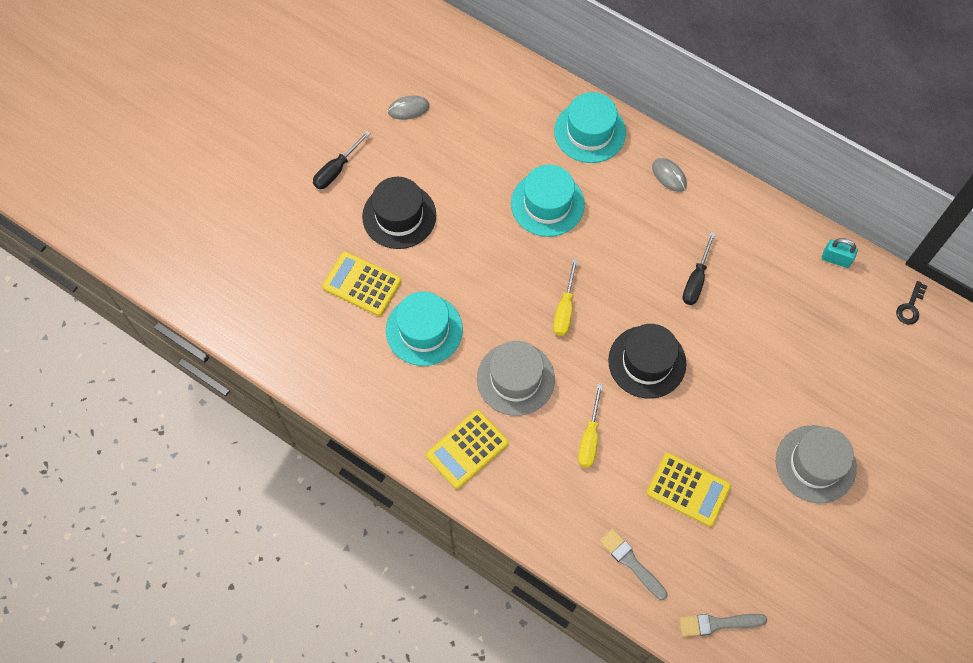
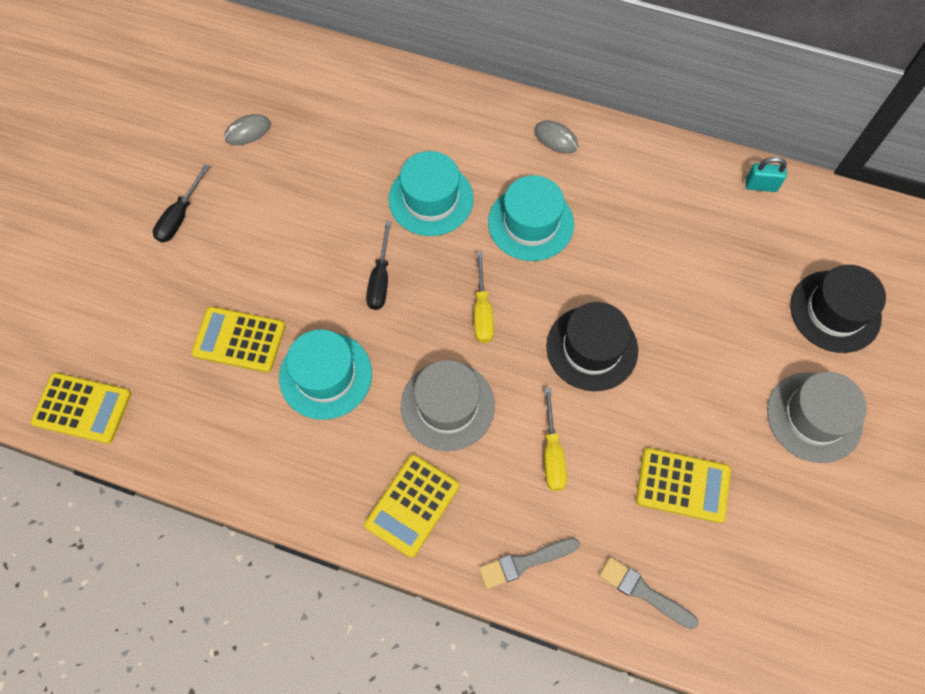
camera: 15 degrees left, 0 degrees up
black hat [362,177,436,249] -> black hat moved to [790,265,886,353]
turquoise hat [554,92,626,163] -> turquoise hat moved to [488,175,574,261]
grey brush [679,614,767,637] -> grey brush moved to [479,538,580,589]
black screwdriver [683,232,716,305] -> black screwdriver moved to [366,221,391,310]
black key [896,281,927,325] -> none
none -> yellow calculator [31,373,131,444]

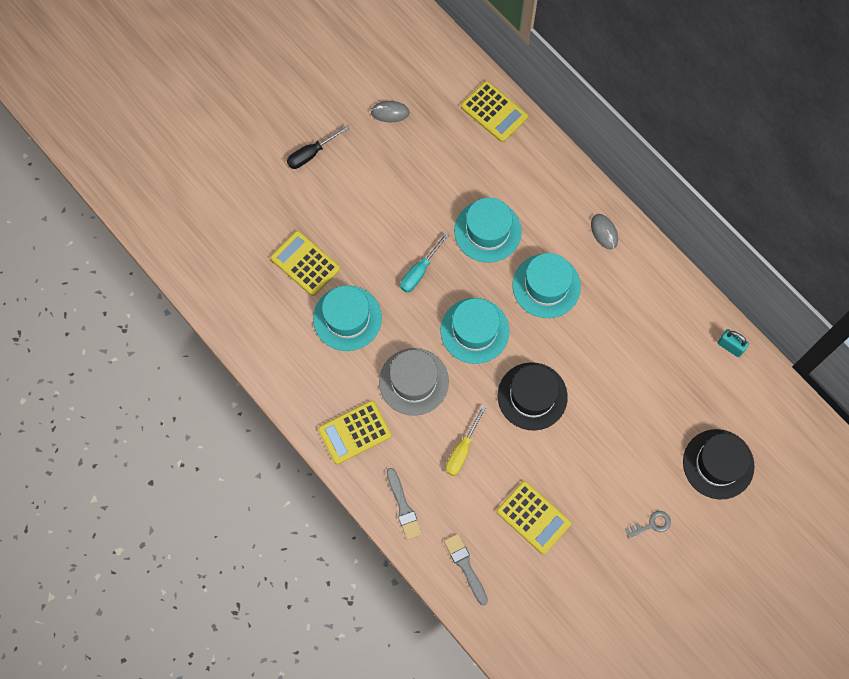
camera: 30 degrees right, 5 degrees up
yellow calculator [31,373,131,444] -> yellow calculator moved to [461,81,528,142]
black screwdriver [366,221,391,310] -> turquoise screwdriver [400,232,449,293]
yellow screwdriver [474,252,494,343] -> turquoise hat [440,298,509,364]
grey brush [479,538,580,589] -> grey brush turned 120 degrees counterclockwise [387,468,422,540]
grey hat [767,372,867,463] -> grey key [625,511,671,539]

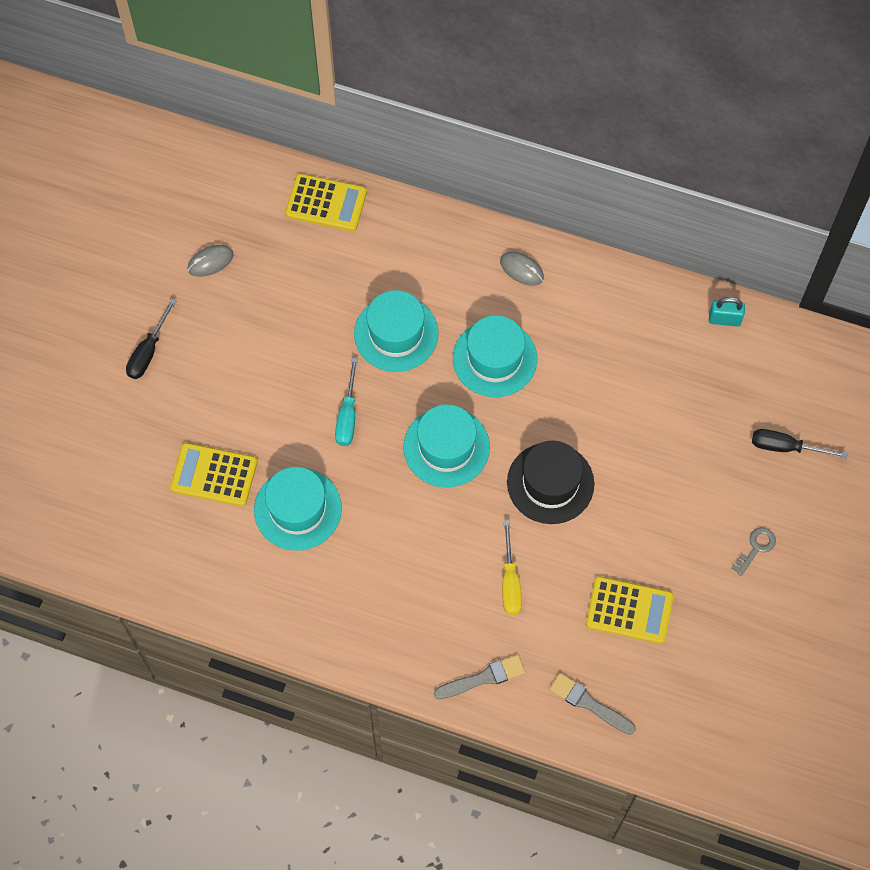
camera: 30 degrees left, 5 degrees down
yellow calculator [318,400,391,464] -> none
grey hat [379,348,449,416] -> none
grey brush [387,468,422,540] -> grey brush turned 60 degrees counterclockwise [434,655,525,699]
black hat [683,429,755,499] -> black screwdriver [752,429,848,458]

